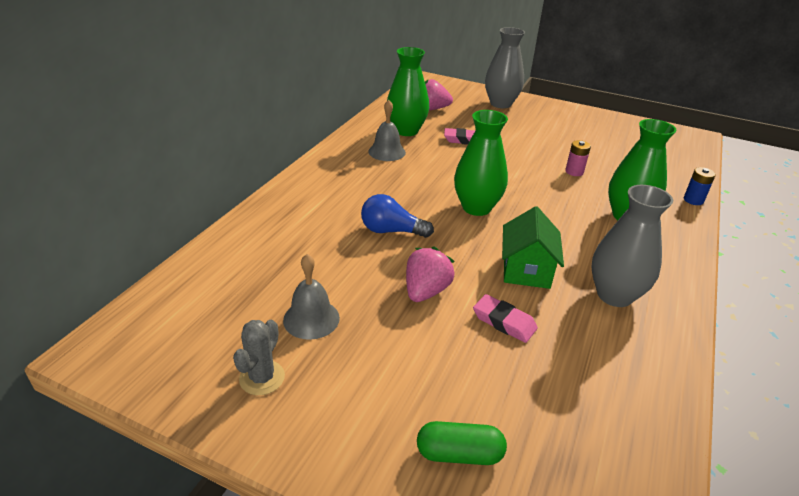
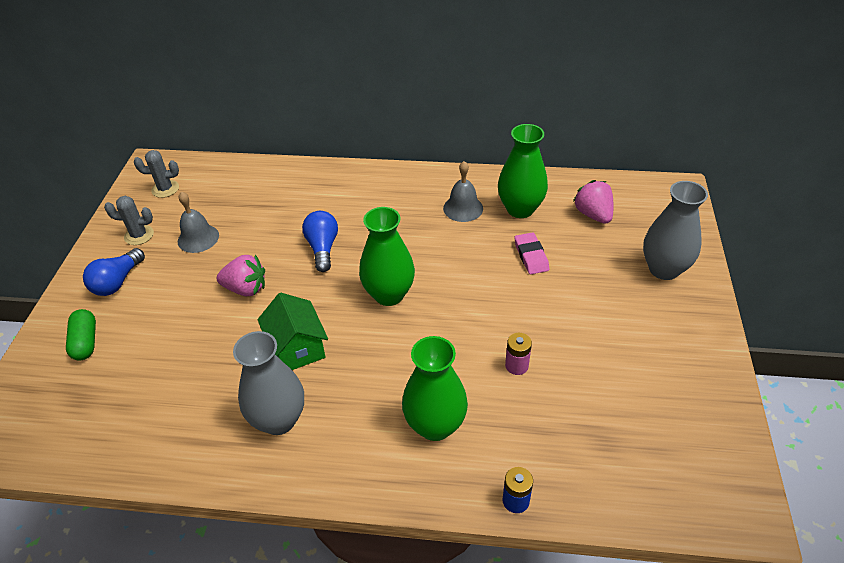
camera: 75 degrees right, 10 degrees up
pink eraser [473,294,538,343] -> none
green house [502,206,564,289] -> green house turned 75 degrees clockwise [258,293,328,370]
none -> blue light bulb [83,248,145,296]
none -> grey cactus [134,150,179,198]

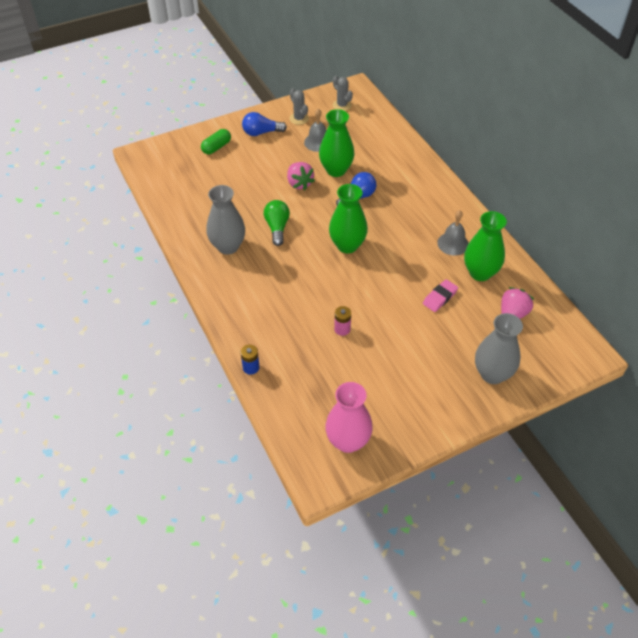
camera: 55 degrees right, 5 degrees up
green house [258,293,328,370] -> green light bulb [264,200,290,246]
green vase [402,336,468,441] -> green vase moved to [319,109,354,177]
none -> pink vase [325,382,373,453]

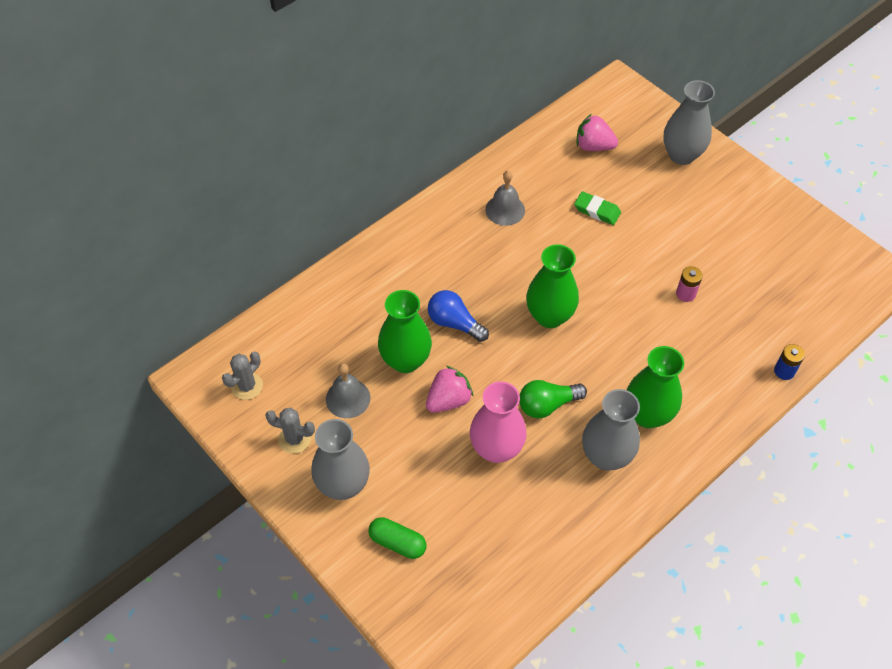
camera: 105 degrees left, 5 degrees up
blue light bulb [242,112,287,136] -> grey vase [311,419,370,500]
grey cactus [289,88,309,125] -> grey cactus turned 60 degrees clockwise [265,408,315,454]
pink vase [325,382,373,453] -> pink vase moved to [470,381,527,463]
pink eraser [423,279,458,312] -> green eraser [574,191,621,225]
green vase [464,211,507,281] -> green vase moved to [627,346,684,428]

